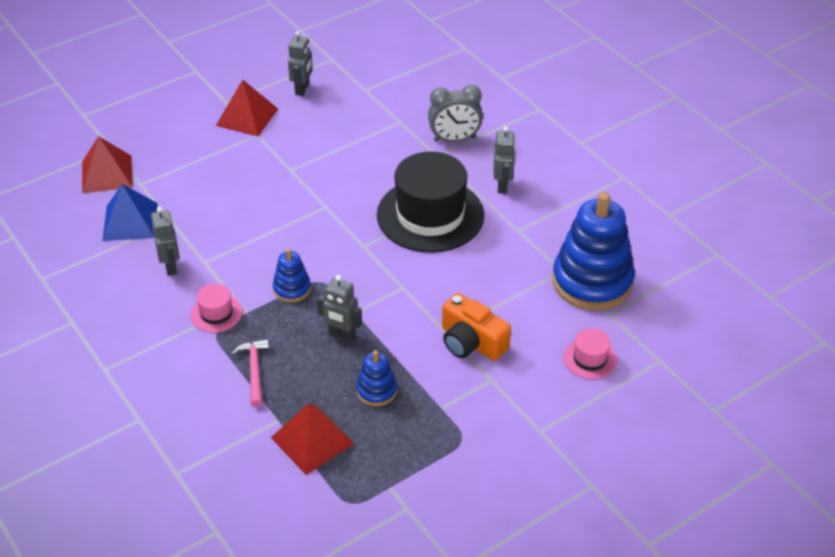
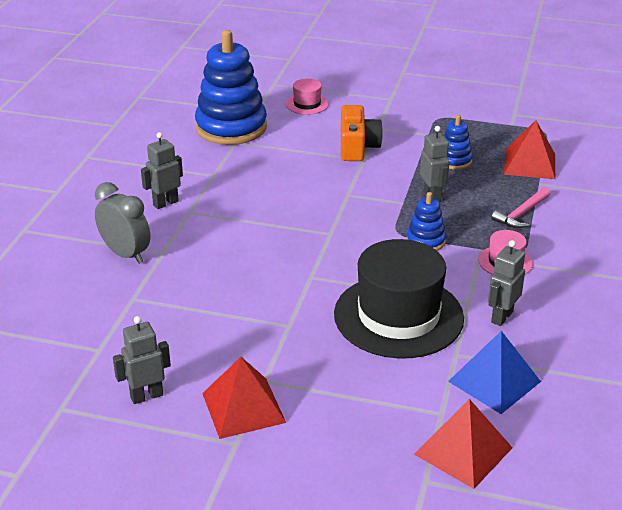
camera: 130 degrees left, 10 degrees down
black hat [377,152,484,253] -> black hat moved to [334,239,464,359]

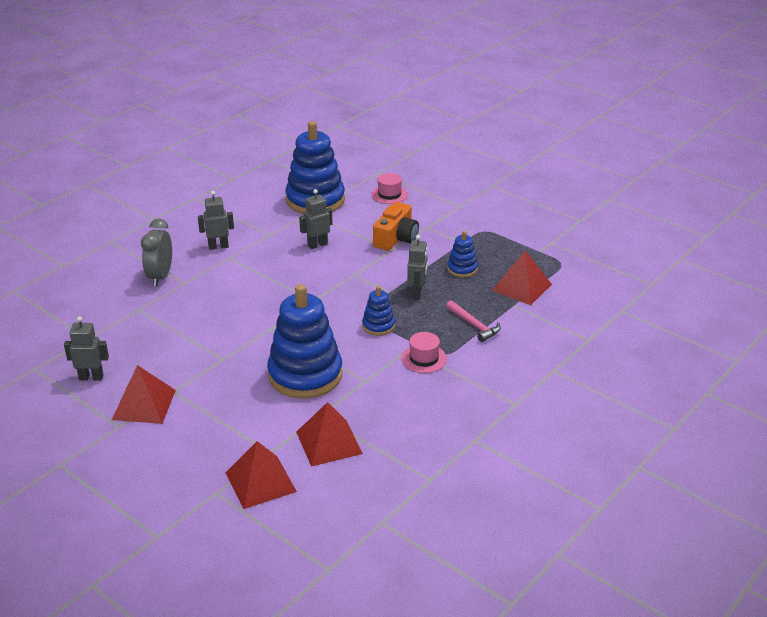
camera: 25 degrees right, 0 degrees up
grey clock [95,182,150,264] -> grey clock turned 150 degrees counterclockwise [141,219,172,286]
black hat [334,239,464,359] -> blue stacking toy [267,284,342,399]
blue pyramid [448,331,541,414] -> red pyramid [296,402,363,467]
grey robot [488,240,525,326] -> grey robot moved to [299,189,332,249]
pink hammer [491,187,551,228] -> pink hammer turned 105 degrees counterclockwise [446,301,501,342]

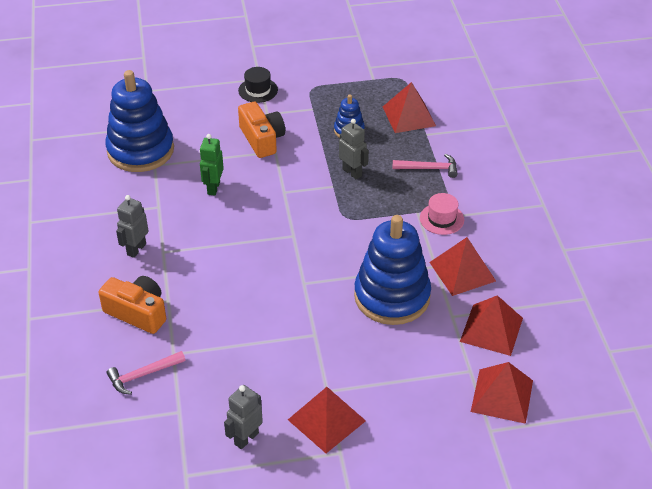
camera: 50 degrees left, 10 degrees up
grey clock [141,219,172,286] -> orange camera [98,276,166,334]
grey robot [299,189,332,249] -> green robot [200,134,224,196]
blue stacking toy [362,286,395,336] -> none
pink hat [371,173,408,204] -> none
none -> pink hammer [107,351,185,395]
none -> black hat [238,67,278,103]
none -> red pyramid [429,237,496,296]

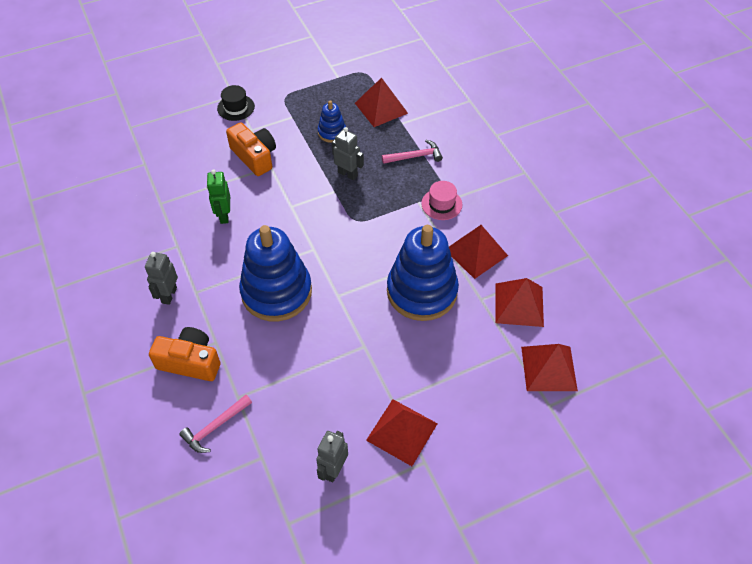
camera: 15 degrees left, 10 degrees up
blue stacking toy [105,70,174,172] -> blue stacking toy moved to [239,225,312,321]

